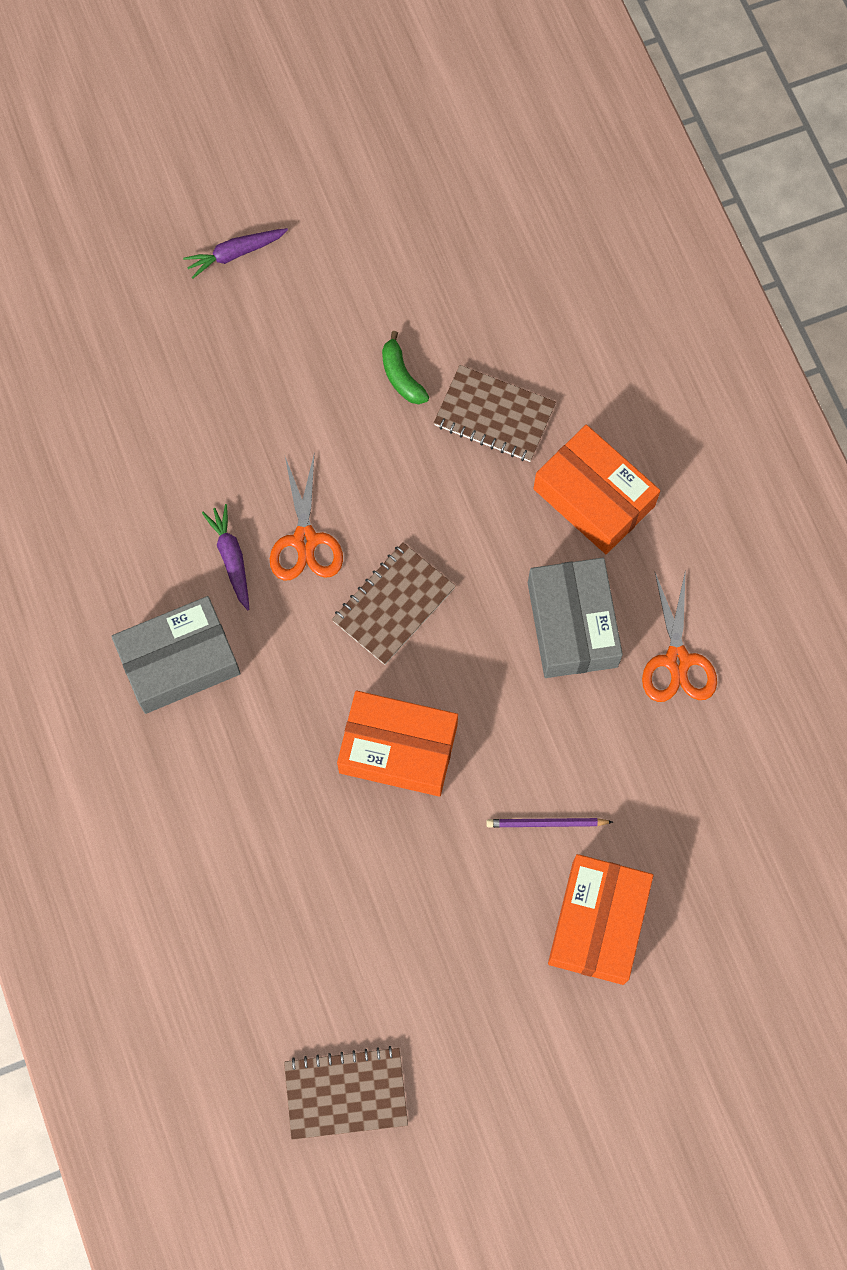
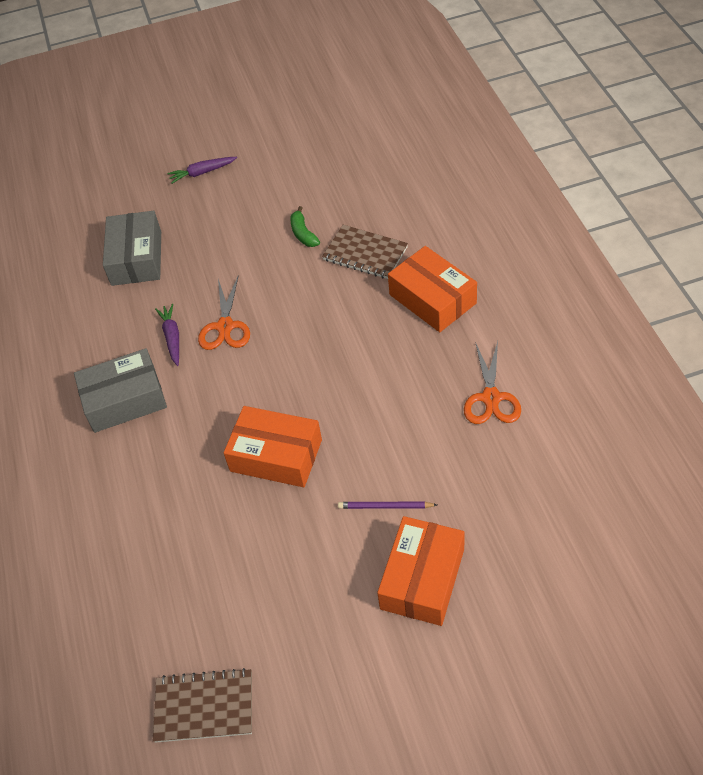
camera: 10 degrees right, 20 degrees down
brown notebook [332,542,456,665] -> none
grey box [528,558,623,678] -> grey box moved to [103,211,161,286]

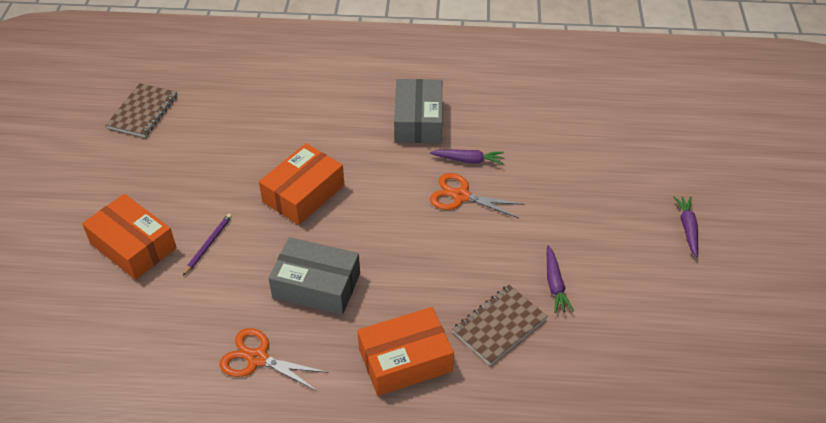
camera: 105 degrees right, 5 degrees down
grey box [103,211,161,286] -> grey box moved to [268,237,360,315]
green banana [290,206,320,247] -> purple carrot [547,245,574,313]

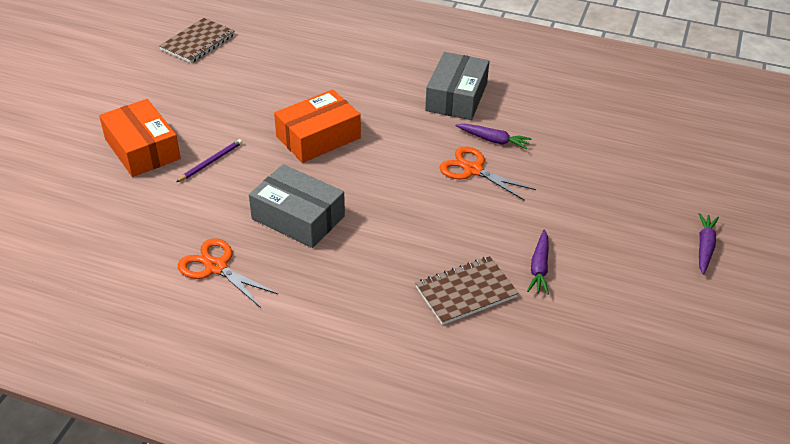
camera: 15 degrees right, 5 degrees down
orange box [357,307,454,396] -> none

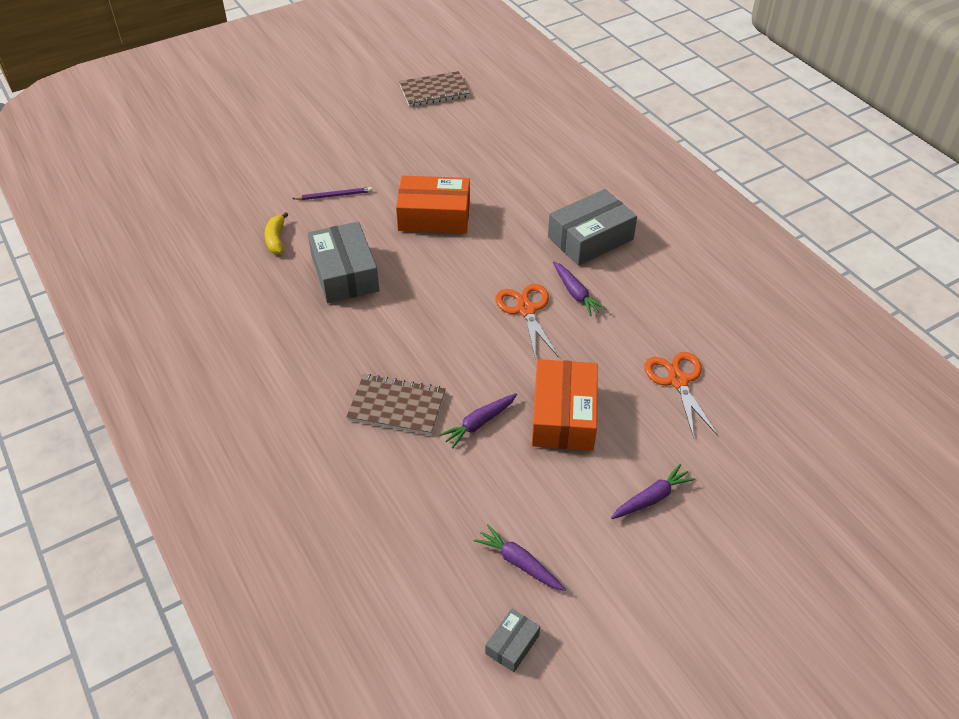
camera: 40 degrees right, 5 degrees up
orange box [99,99,181,177] -> orange box moved to [532,359,598,451]
orange scissors [178,238,278,308] -> orange scissors moved to [644,352,718,438]
none -> yellow banana [265,212,288,254]
none -> purple carrot [474,524,566,591]
none -> grey box [485,608,540,672]

